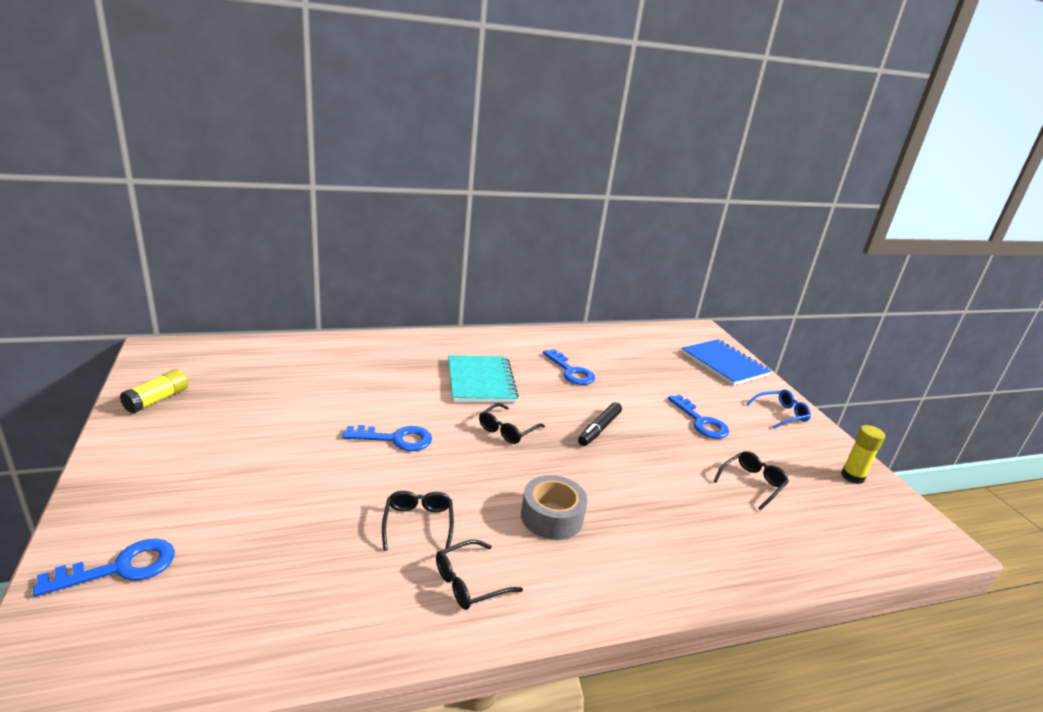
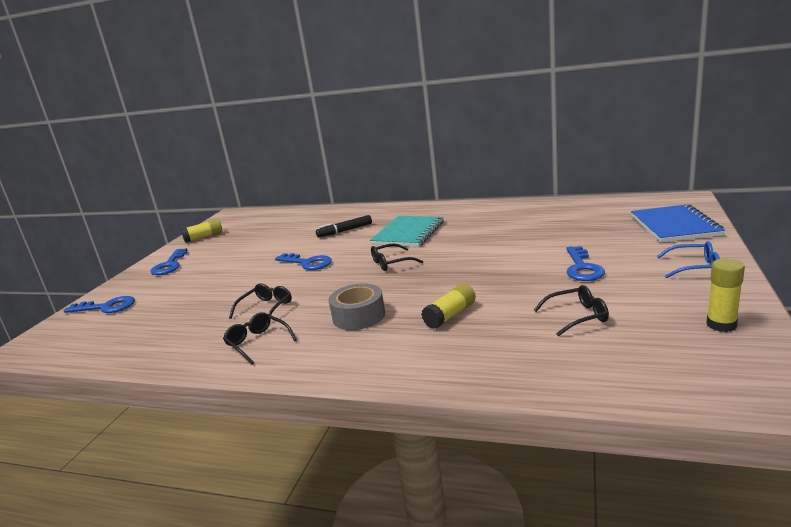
camera: 40 degrees right, 5 degrees down
black glasses [436,540,523,610] -> black glasses turned 45 degrees clockwise [223,312,297,365]
blue key [543,349,595,385] -> blue key moved to [150,248,187,275]
black marker [578,402,622,446] -> black marker moved to [316,215,372,237]
none -> yellow glue stick [421,284,476,329]

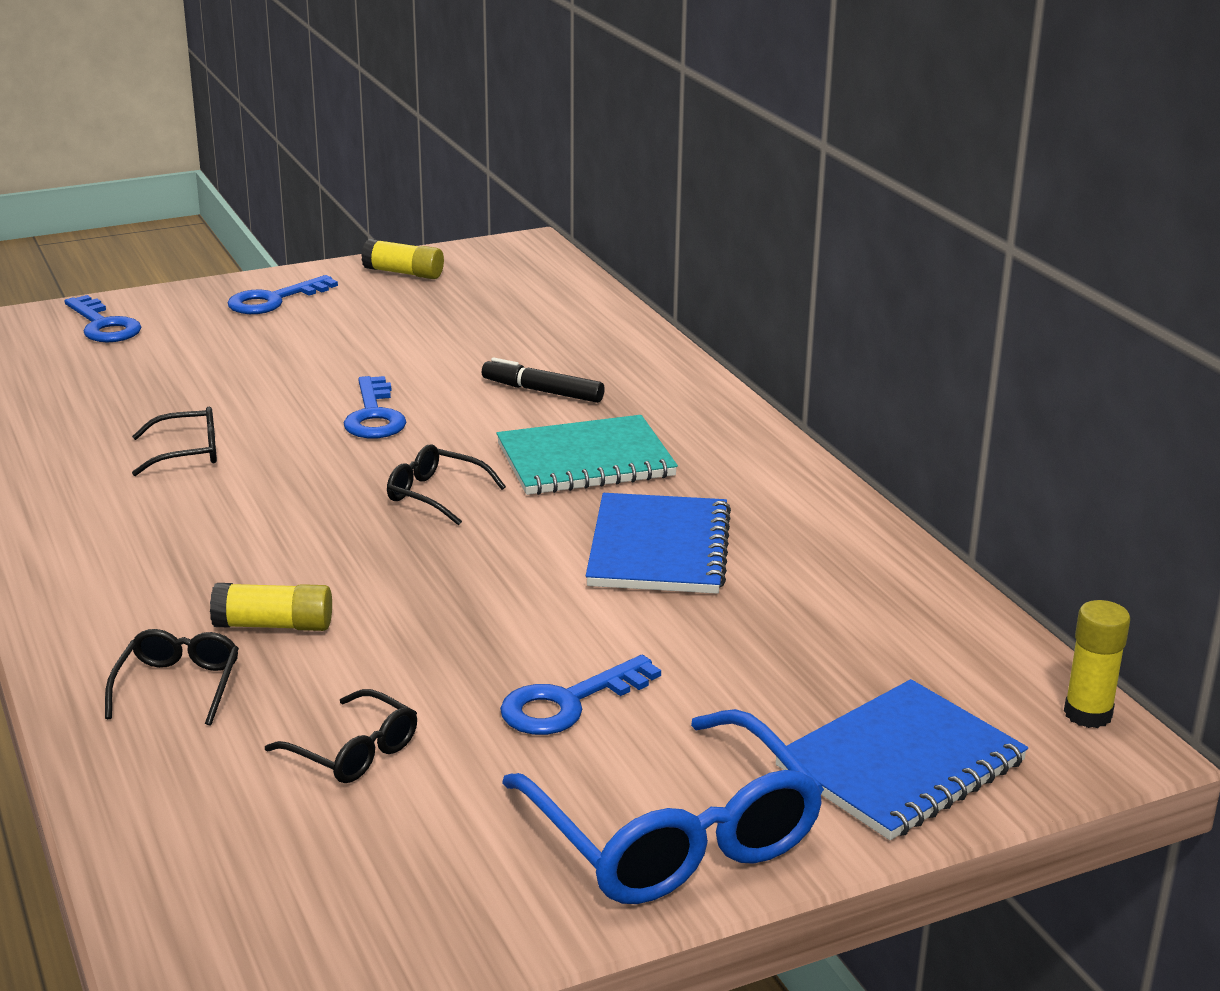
camera: 45 degrees right, 5 degrees up
black glasses [223,312,297,365] -> black glasses moved to [105,629,239,726]
grey tape [329,283,385,330] -> none
blue glasses [657,241,720,279] -> blue glasses [502,709,824,904], size x2.03
yellow glue stick [707,259,745,332] -> yellow glue stick moved to [1064,600,1130,728]
none -> blue notebook [586,493,731,594]

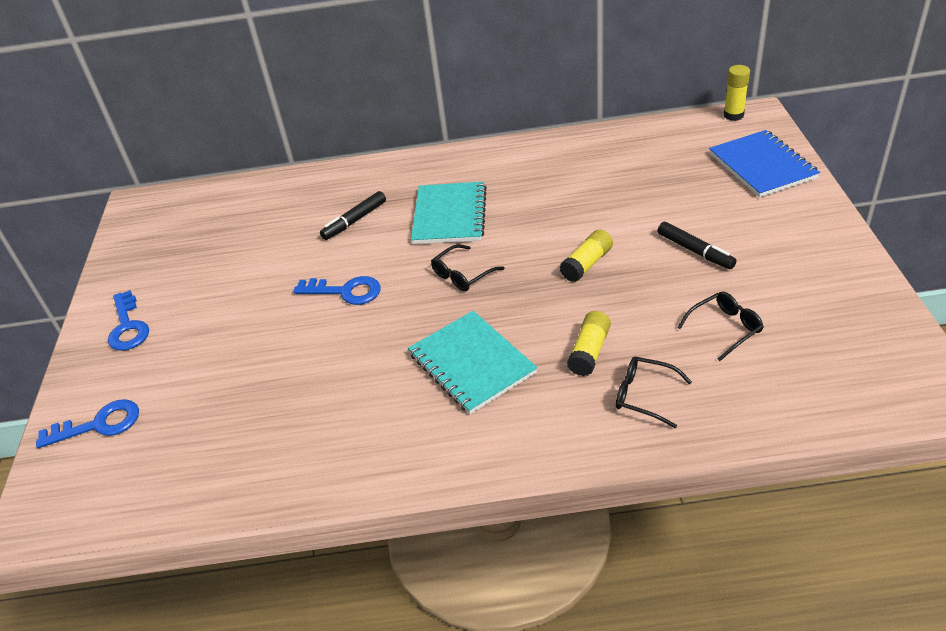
camera: 65 degrees left, 15 degrees up
black glasses [132,407,217,476] -> none
yellow glue stick [361,239,444,279] -> yellow glue stick moved to [560,229,613,282]
blue key [500,655,661,735] -> black marker [657,222,736,269]
blue glasses [502,709,824,904] -> none
blue notebook [586,493,731,594] -> none
none -> turquoise notebook [408,311,537,414]

